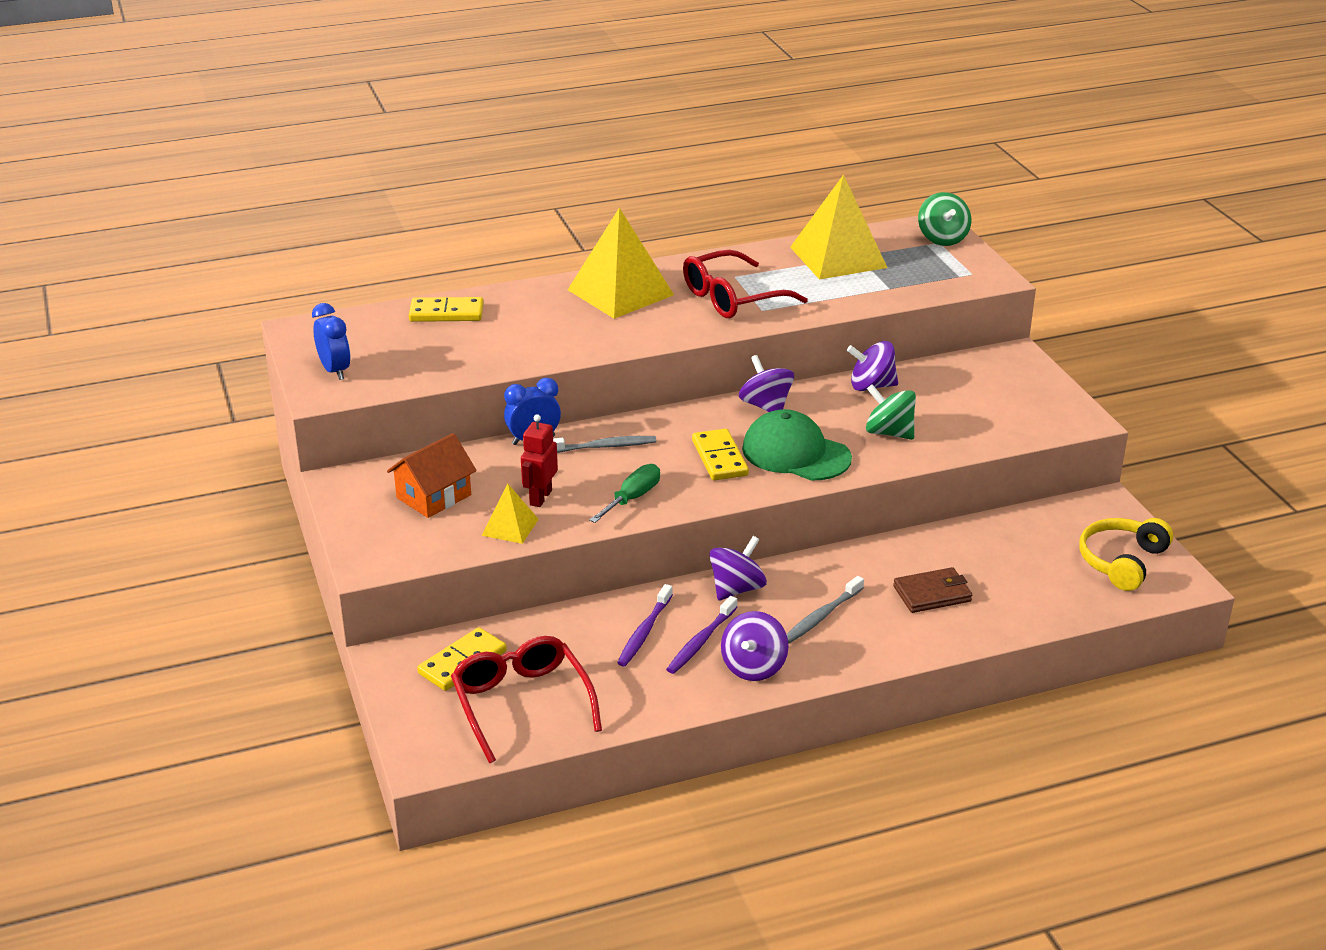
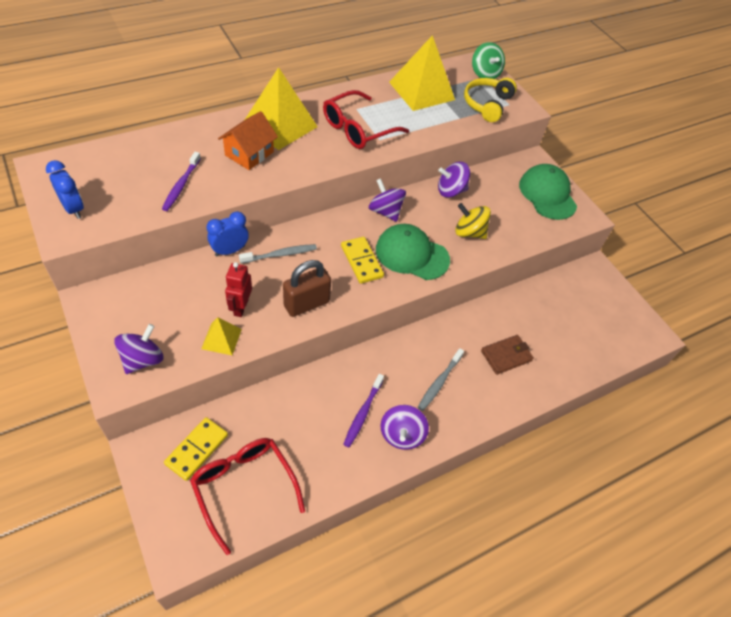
camera: 15 degrees left, 20 degrees up
orange house [387,433,477,518] -> orange house moved to [218,111,278,170]
yellow domino [409,297,484,322] -> none
green screwdriver [589,464,660,523] -> brown padlock [283,260,331,317]
purple toothbrush [617,584,673,666] -> purple toothbrush moved to [162,152,201,211]
purple spinning top [709,536,767,601] -> purple spinning top moved to [114,324,164,374]
green spinning top [866,384,916,440] -> yellow spinning top [455,203,491,239]
yellow headphones [1079,518,1173,591] -> yellow headphones moved to [464,78,517,122]
none -> green cap [519,164,577,220]

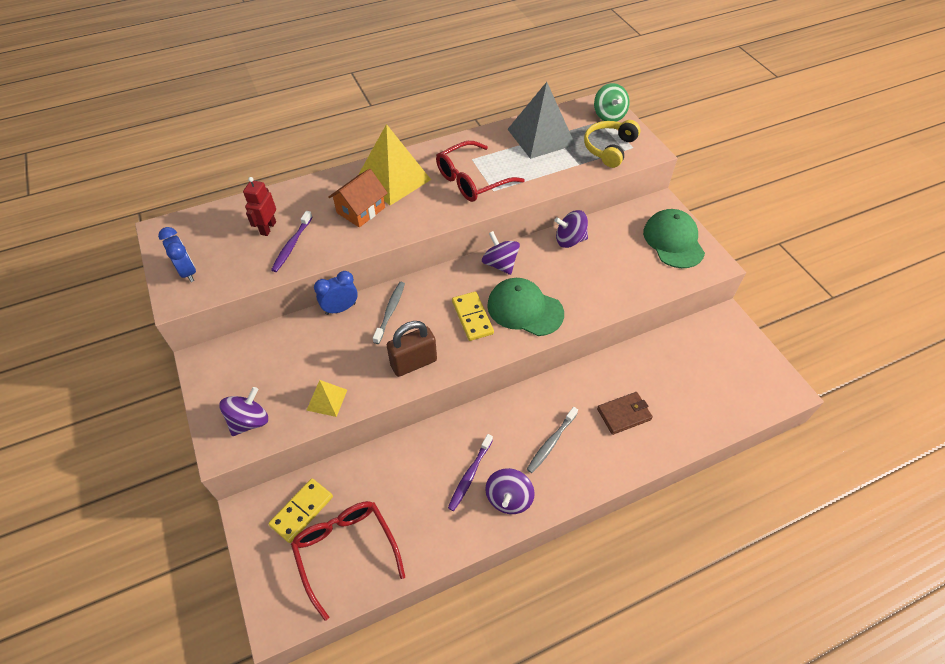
camera: 10 degrees right, 0 degrees up
red robot [225,262,252,317] -> red robot moved to [243,177,276,236]
grey toothbrush [239,244,317,264] -> grey toothbrush turned 60 degrees counterclockwise [373,282,405,344]
yellow pyramid [389,35,455,111] -> grey pyramid [508,82,575,159]
yellow spinning top [455,203,491,239] -> none

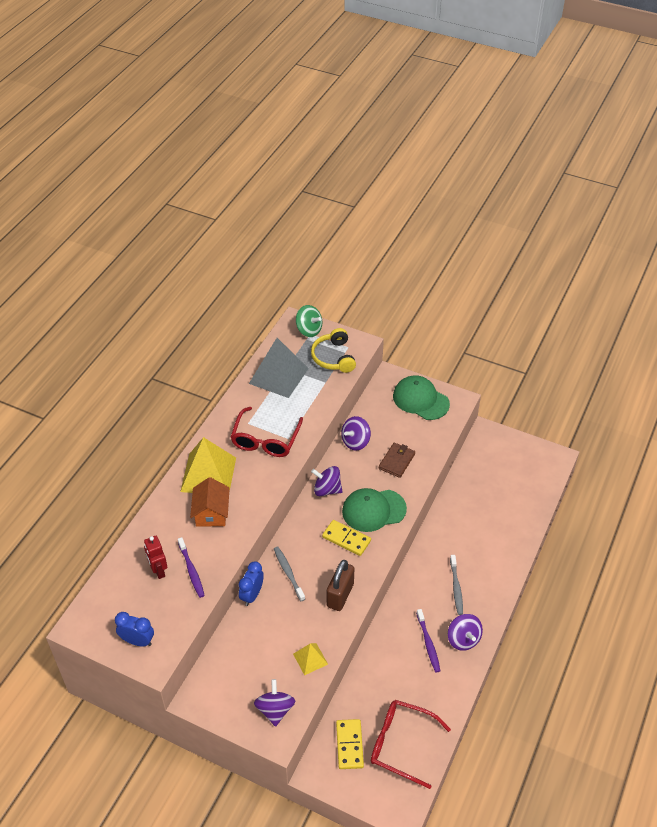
camera: 40 degrees left, 5 degrees down
brown wallet [597,392,653,435] -> brown wallet moved to [379,443,415,478]

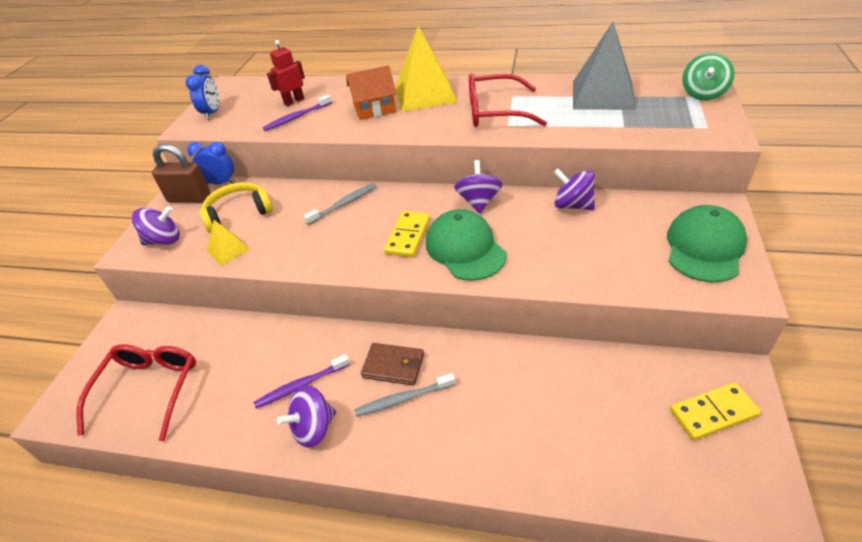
camera: 80 degrees right, 5 degrees down
blue clock [239,561,264,606] -> blue clock moved to [187,142,235,184]
yellow headphones [311,328,356,373] -> yellow headphones moved to [200,182,273,233]
brown padlock [327,560,354,611] -> brown padlock moved to [152,144,210,203]
yellow domino [336,719,364,769] -> yellow domino moved to [670,382,761,440]
brown wallet [379,443,415,478] -> brown wallet moved to [361,343,424,386]

